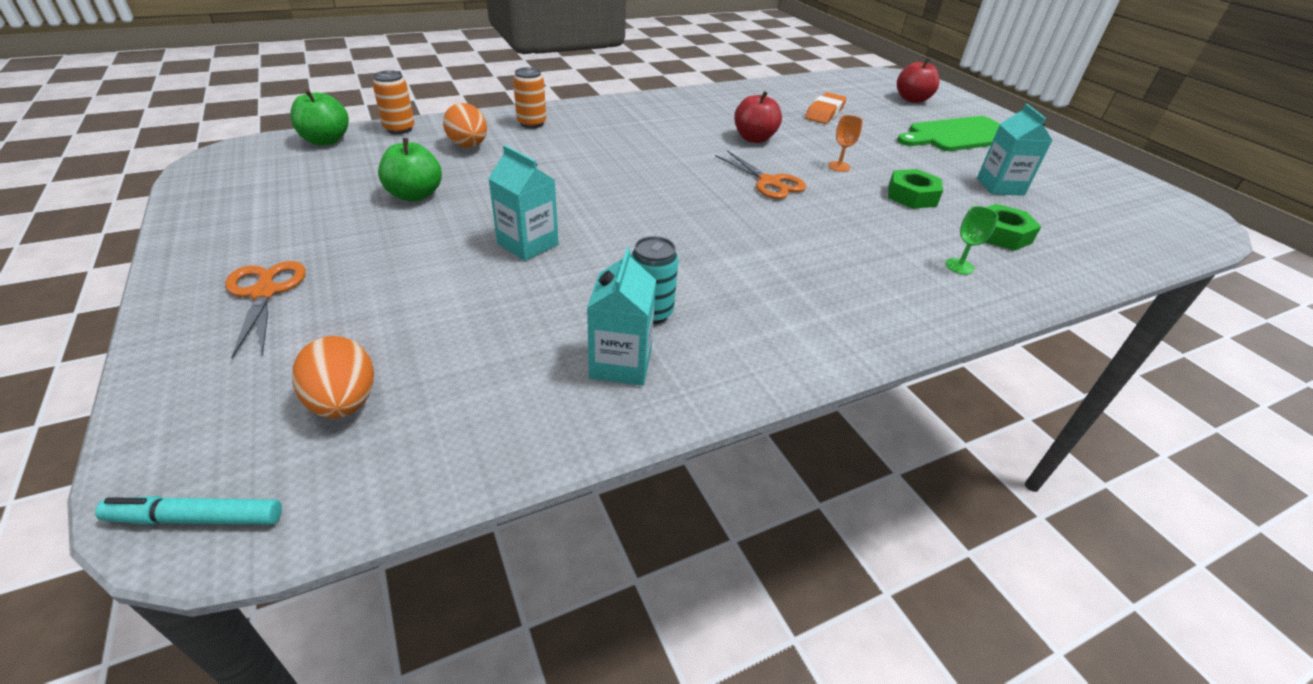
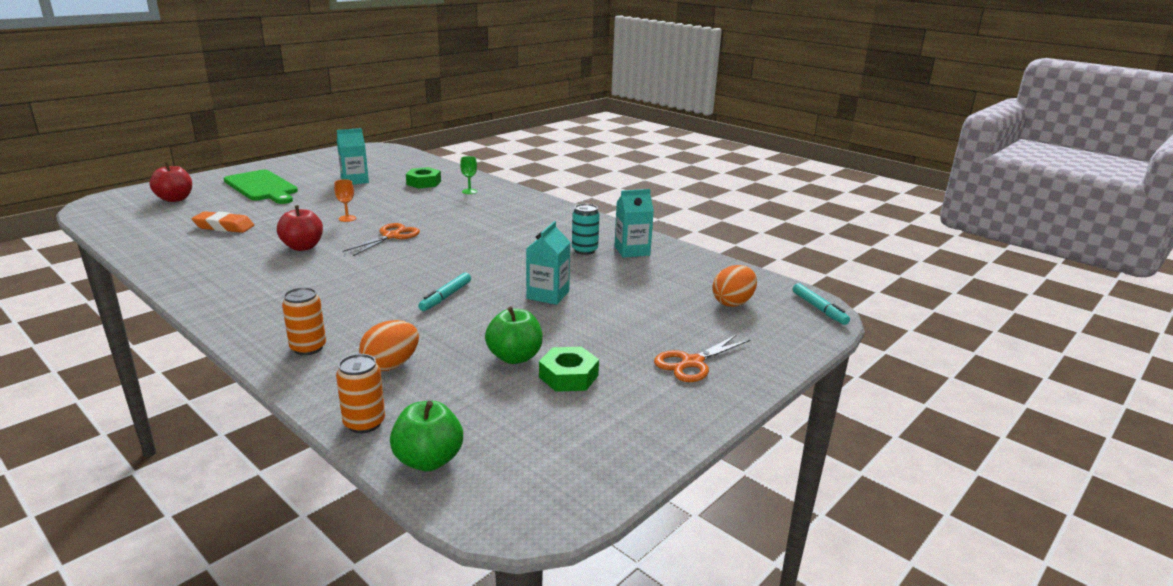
camera: 110 degrees left, 15 degrees down
green nut [888,169,943,209] -> green nut moved to [539,347,599,392]
none -> turquoise marker [418,273,471,311]

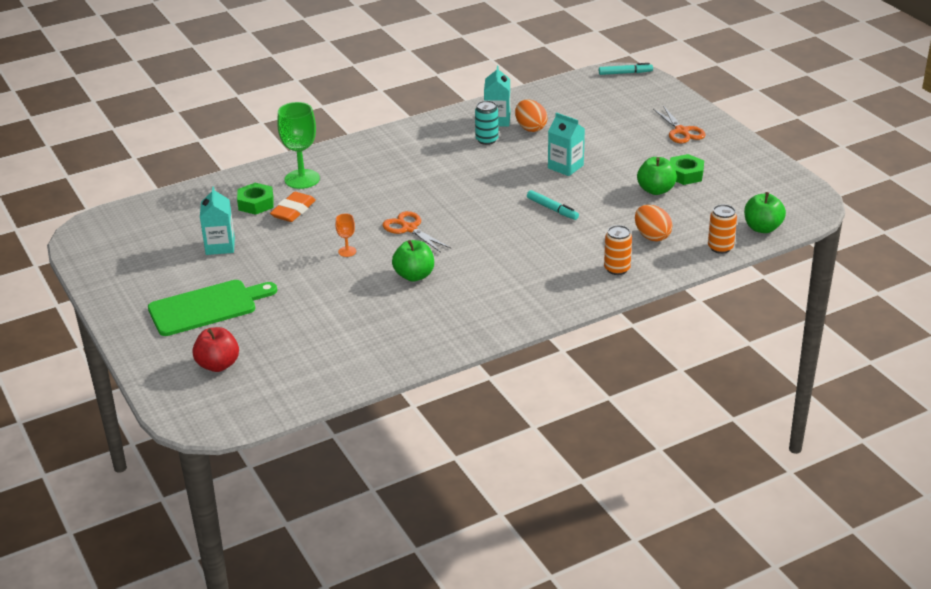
camera: 70 degrees left, 10 degrees up
orange eraser [191,211,254,233] -> orange eraser moved to [270,192,316,222]
red apple [277,205,323,251] -> green apple [392,240,434,282]
green goblet [460,156,478,194] -> green goblet [277,102,320,189], size x2.11
orange egg [712,265,757,307] -> orange egg moved to [515,100,547,132]

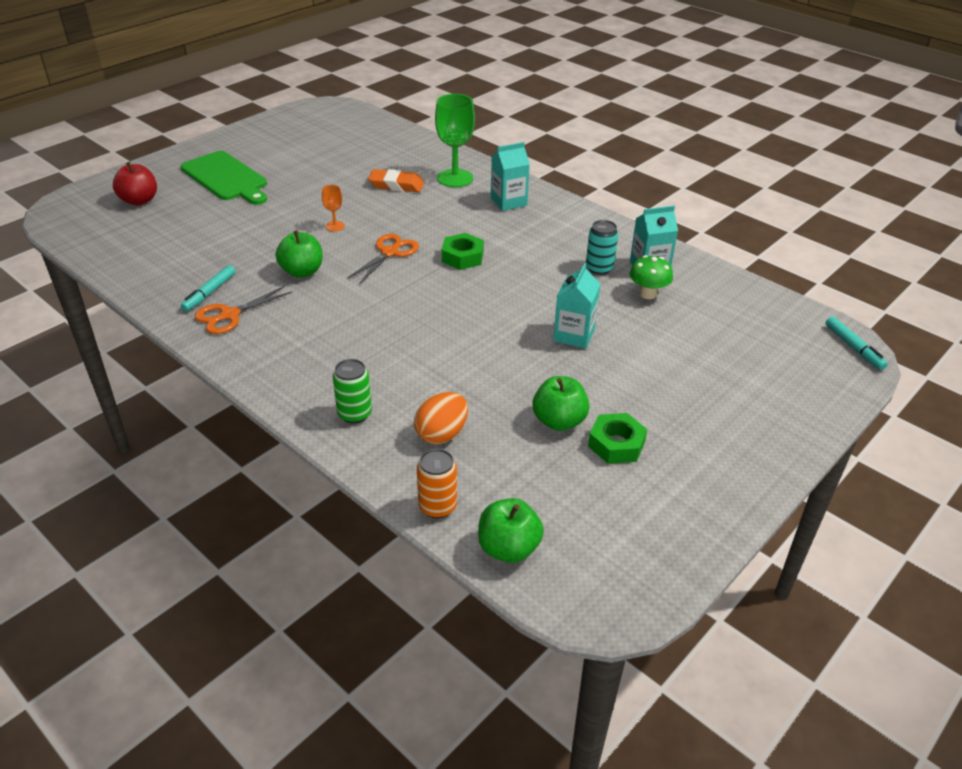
camera: 70 degrees right, 5 degrees up
turquoise carton [200,186,235,255] -> turquoise carton moved to [491,142,530,211]
green nut [237,183,274,215] -> green nut moved to [442,233,484,270]
orange egg [515,100,547,132] -> green mushroom [630,255,673,299]
turquoise marker [527,190,579,220] -> turquoise marker moved to [180,265,236,312]
orange can [604,225,632,275] -> green can [333,359,372,424]
orange scissors [653,106,705,143] -> orange scissors moved to [195,286,293,334]

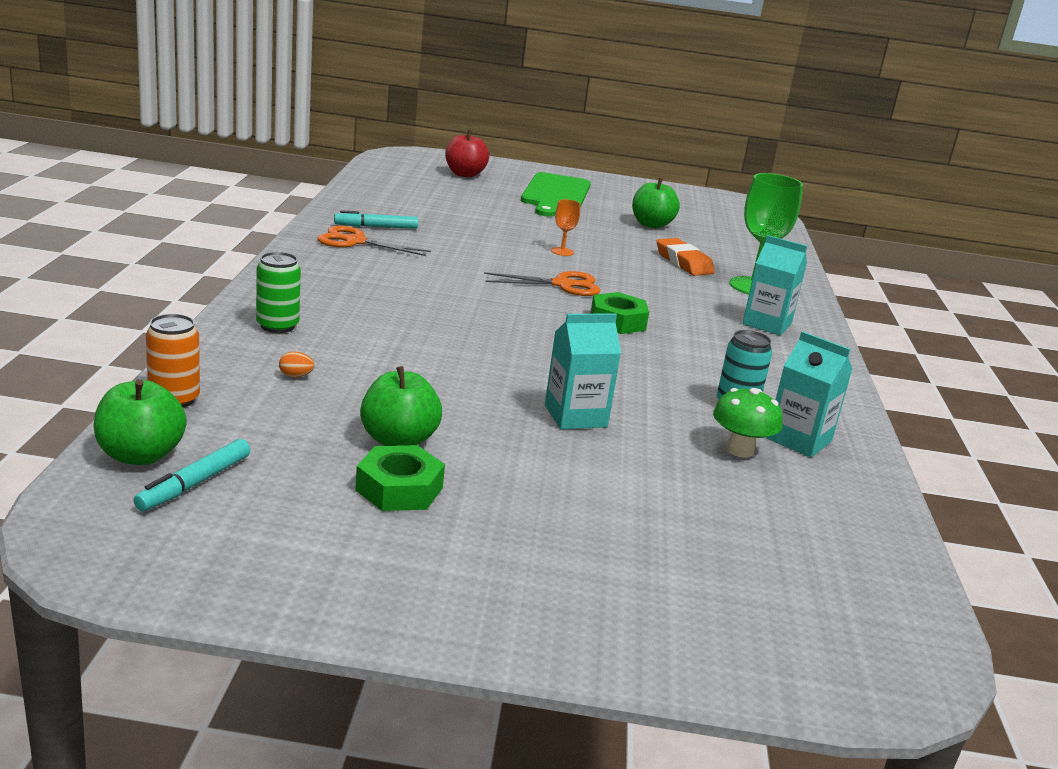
camera: 50 degrees right, 15 degrees down
green apple [276,230,323,278] -> green apple moved to [632,178,680,228]
orange egg [414,392,468,444] -> orange egg [279,352,314,378], size x0.44
turquoise marker [825,316,888,370] -> turquoise marker moved to [133,439,250,511]

